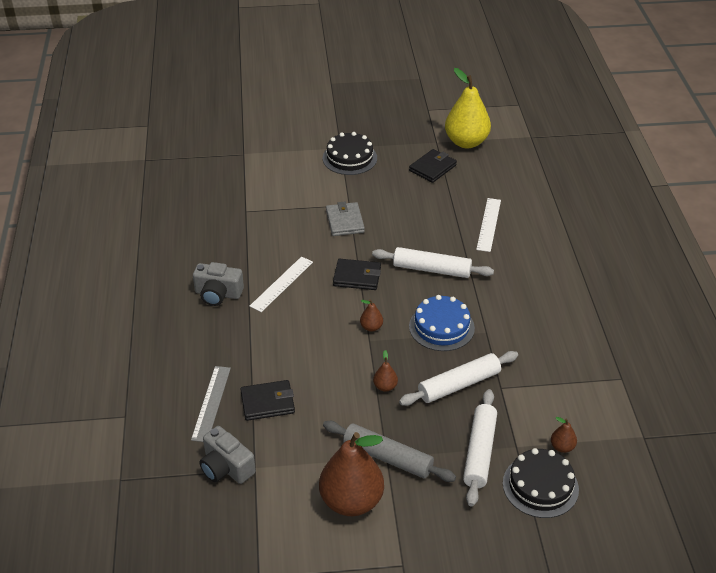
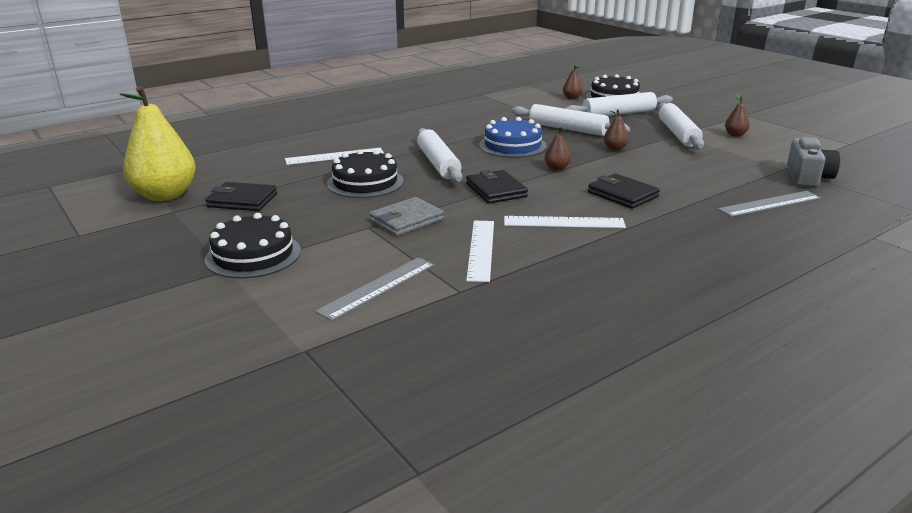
camera: 120 degrees left, 15 degrees down
grey camera [193,262,244,306] -> none
black wallet [241,380,295,421] -> black wallet moved to [588,173,660,209]
brown pear [319,432,384,516] -> brown pear [725,94,750,137], size x0.42
grey rolling pin [323,421,456,482] -> white rolling pin [658,102,704,149]
none -> grey ruler [315,257,434,321]
none -> black cake [327,150,404,198]
none -> white ruler [466,221,494,282]

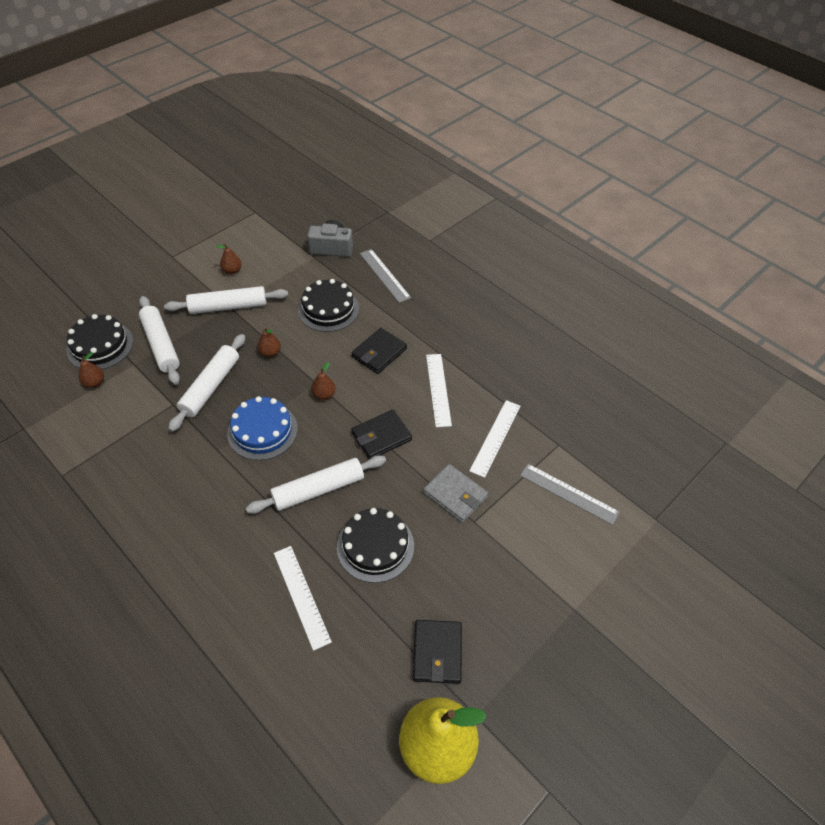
camera: 100 degrees left, 25 degrees up
black cake [205,213,301,278] -> black cake moved to [298,279,359,332]
white ruler [466,221,494,282] -> white ruler turned 60 degrees counterclockwise [469,400,521,478]

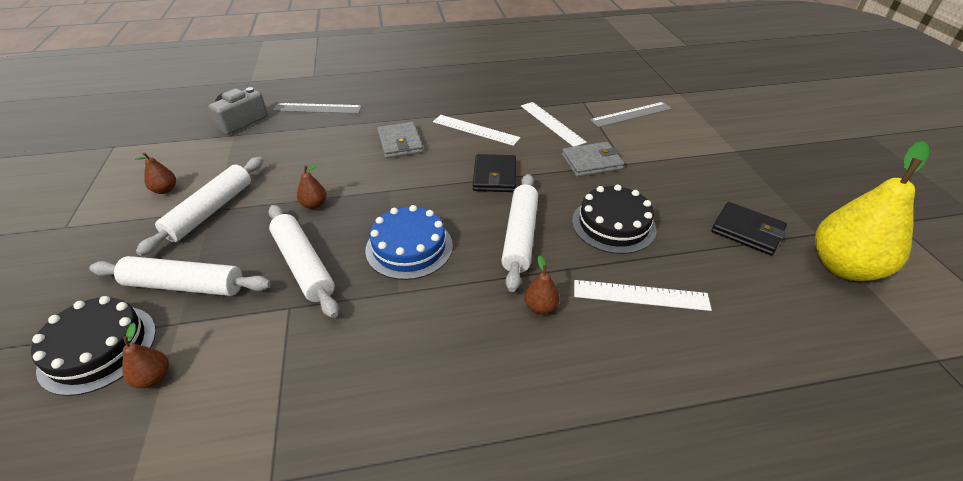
camera: 55 degrees left, 10 degrees down
black cake [298,279,359,332] -> none
brown pear [311,362,335,400] -> brown pear moved to [524,255,560,314]
black wallet [352,328,407,374] -> grey wallet [377,122,423,158]

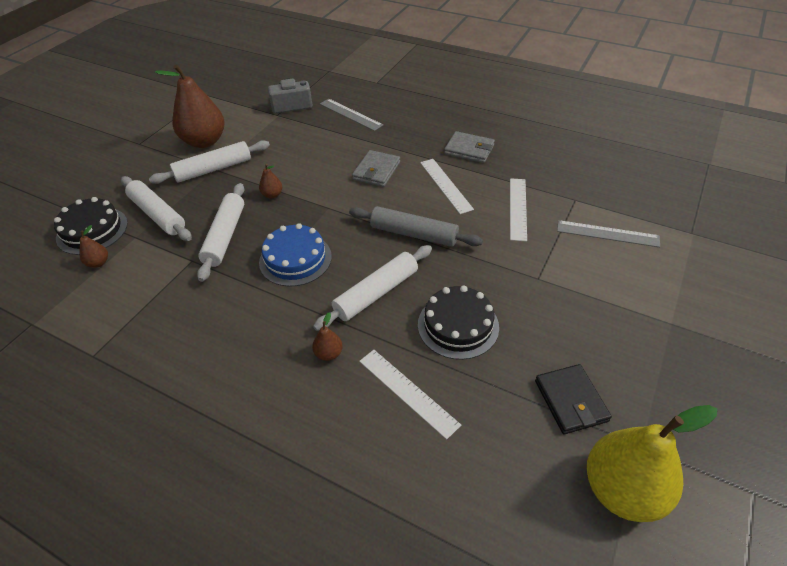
camera: 40 degrees right, 5 degrees up
brown pear [136,152,176,194] -> brown pear [155,64,225,148], size x2.38
black wallet [473,154,516,192] -> grey rolling pin [349,206,483,247]
grey wallet [562,142,625,177] -> grey wallet moved to [444,131,495,163]

